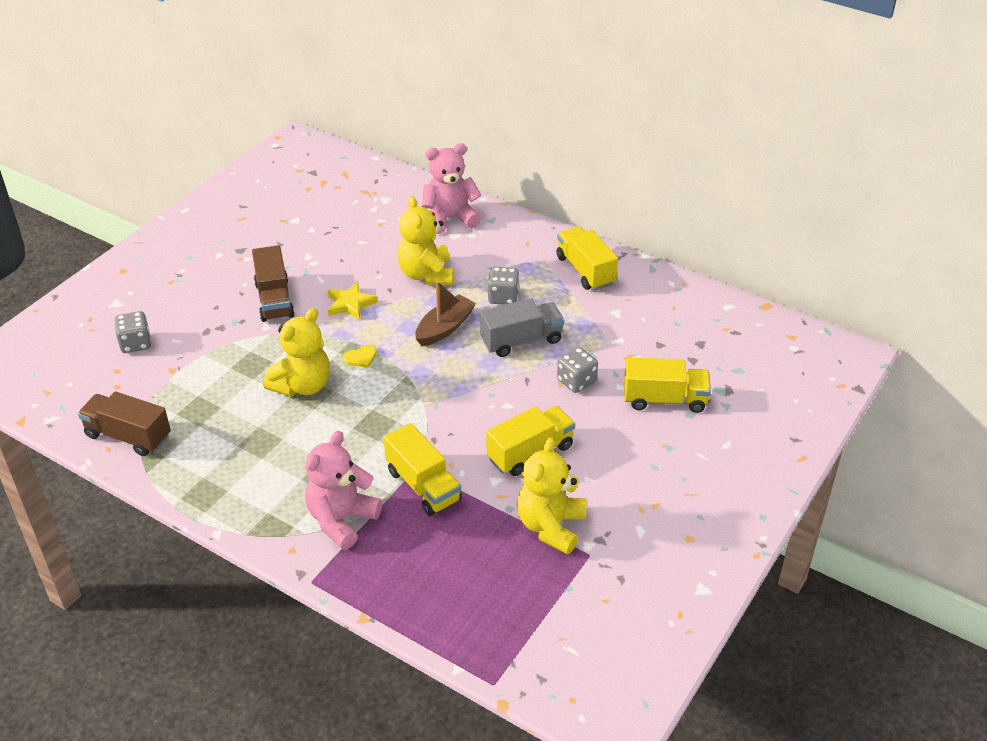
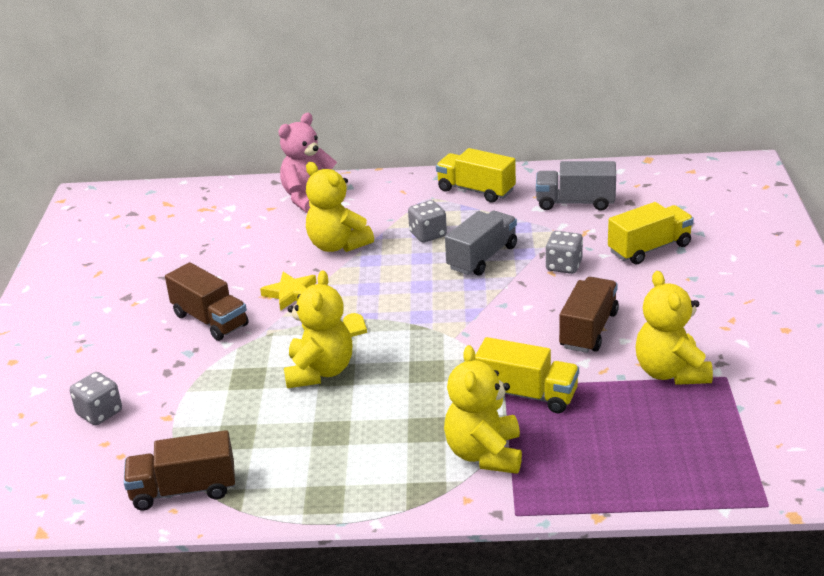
camera: 30 degrees left, 10 degrees down
pink teddy bear [305,431,382,550] -> yellow teddy bear [444,345,522,474]
brown boat [415,281,476,346] -> none
yellow truck [486,406,575,476] -> brown truck [559,277,619,353]
none -> grey truck [536,161,616,211]

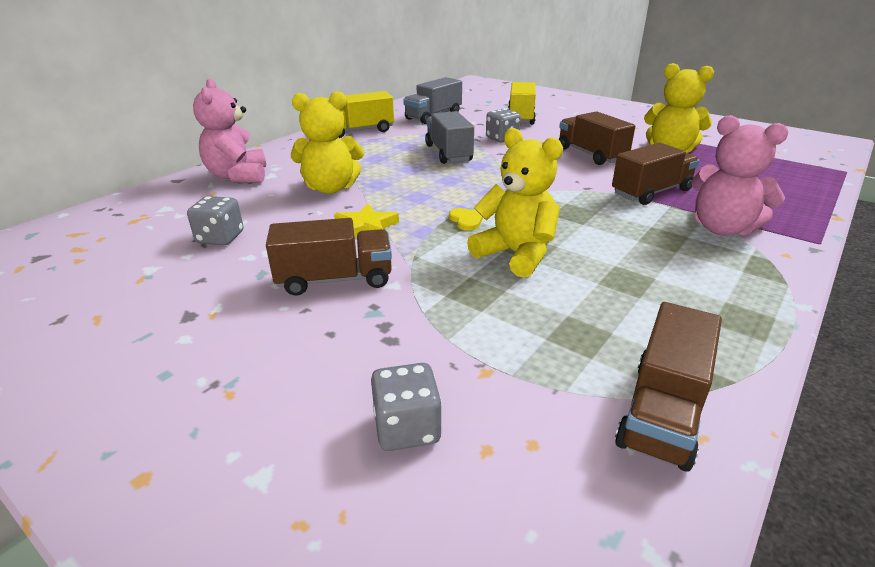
camera: 55 degrees left, 0 degrees up
grey dice [408,200,447,242] -> grey dice moved to [187,196,244,245]
yellow teddy bear [444,345,522,474] -> pink teddy bear [691,115,789,235]
yellow truck [475,337,579,413] -> brown truck [612,143,699,205]

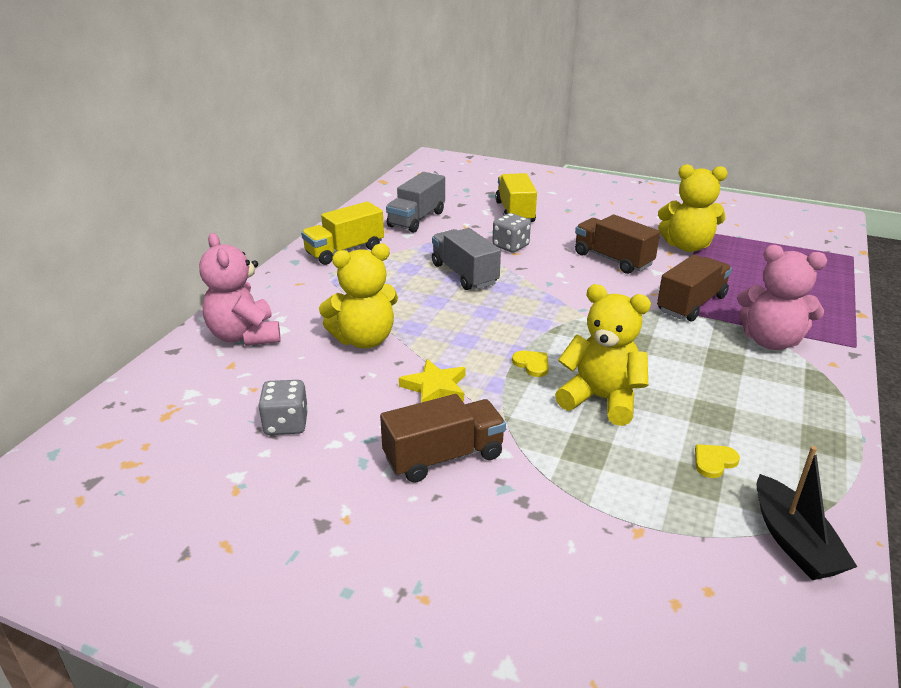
camera: 15 degrees left, 0 degrees up
grey dice [371,363,442,451] -> none
brown truck [615,302,722,472] -> black boat [756,446,857,580]
none -> yellow heart [695,444,740,478]

